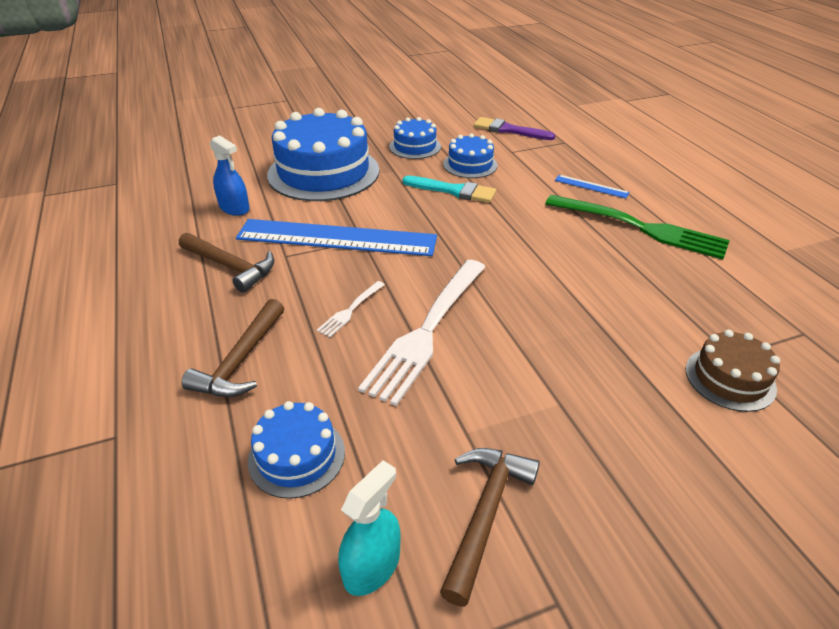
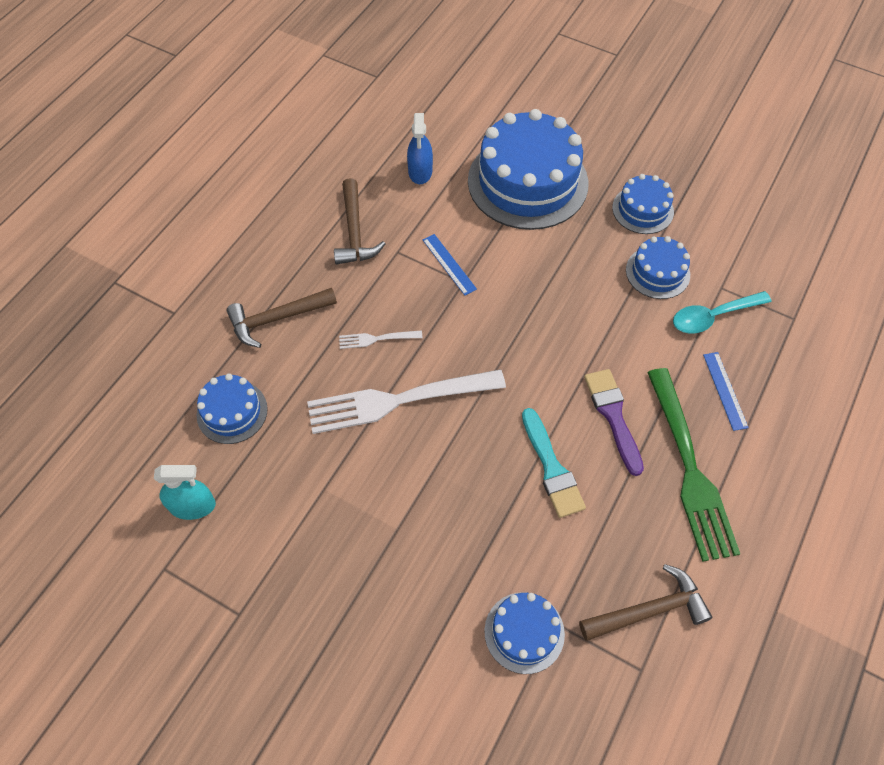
camera: 50 degrees right, 20 degrees up
blue ruler [236,219,437,256] -> blue ruler [423,234,477,296], size x0.41
turquoise brush [402,176,496,203] -> turquoise brush moved to [522,408,586,518]
brown hammer [440,448,540,607] -> brown hammer moved to [579,564,713,641]
purple brush [474,117,555,140] -> purple brush moved to [584,369,644,476]
brown cake [686,330,780,412] -> blue cake [484,592,565,674]
none -> turquoise spoon [673,291,772,334]

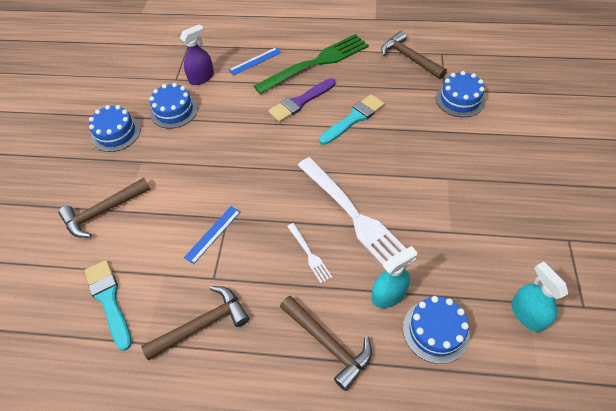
camera: 110 degrees left, 5 degrees down
blue spray bottle [407,113,433,184] -> turquoise brush [84,260,132,351]
blue cake [468,109,588,230] -> brown hammer [58,178,150,238]
turquoise spoon [673,291,772,334] -> purple spray bottle [180,24,214,85]
none -> turquoise spray bottle [372,246,417,308]

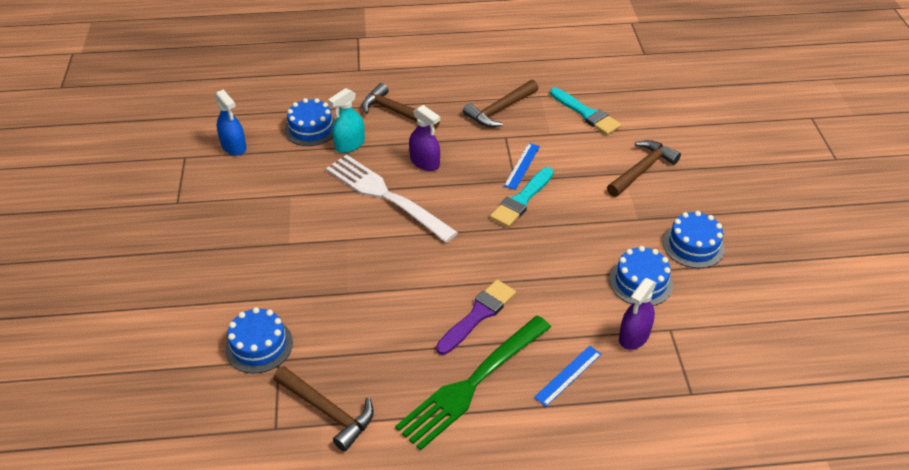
camera: 165 degrees right, 10 degrees down
white fork [287,223,332,283] -> purple spray bottle [409,105,440,171]
turquoise brush [319,94,385,145] -> turquoise brush moved to [490,167,554,227]
turquoise spray bottle [512,262,568,332] -> blue spray bottle [215,89,247,156]

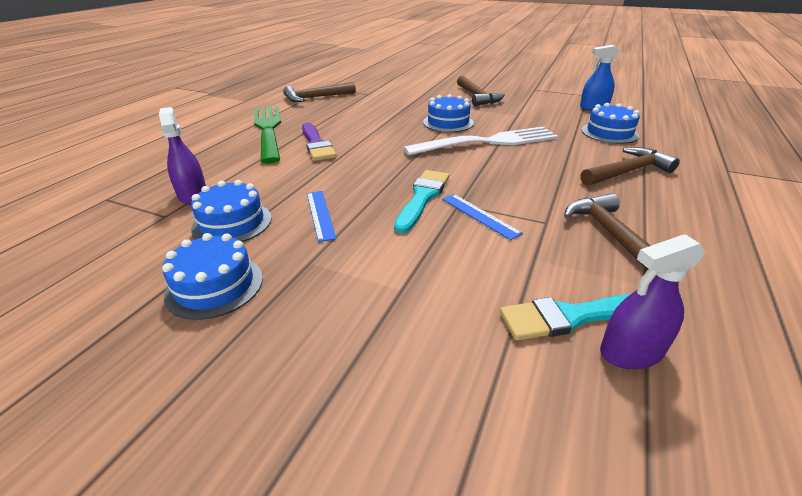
camera: 120 degrees right, 10 degrees down
blue cake [225,307,293,373] -> blue cake moved to [423,94,474,132]
turquoise spray bottle [328,88,365,153] -> none
purple spray bottle [409,105,440,171] -> purple spray bottle moved to [600,234,705,369]
turquoise brush [490,167,554,227] -> turquoise brush turned 45 degrees clockwise [394,170,449,233]
blue ruler [534,346,601,407] -> blue ruler moved to [307,191,337,242]
brown hammer [607,140,681,197] -> brown hammer moved to [457,76,505,106]

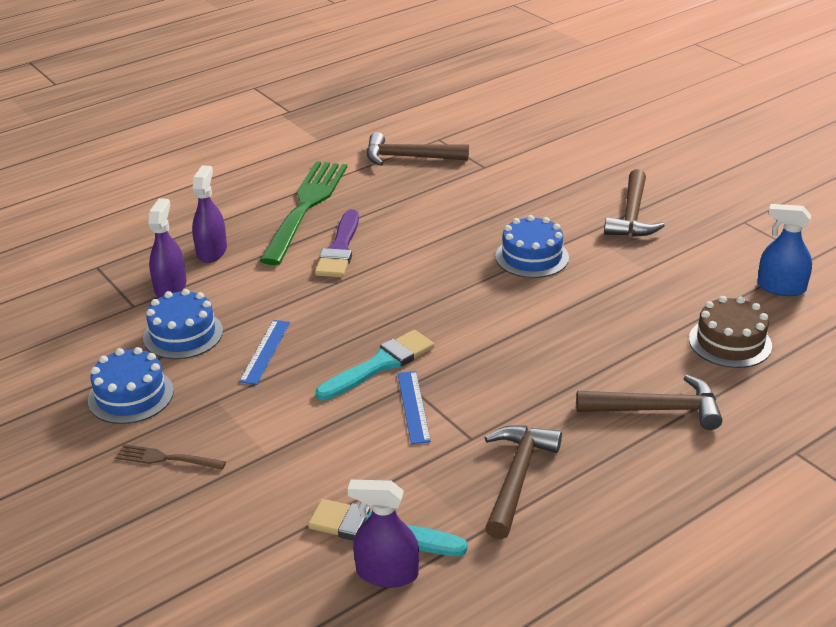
camera: 30 degrees right, 0 degrees up
white fork [403,127,558,156] -> none
blue cake [581,103,640,144] -> brown cake [689,296,772,368]
none -> brown fork [115,444,226,470]
none -> purple spray bottle [192,166,227,263]

